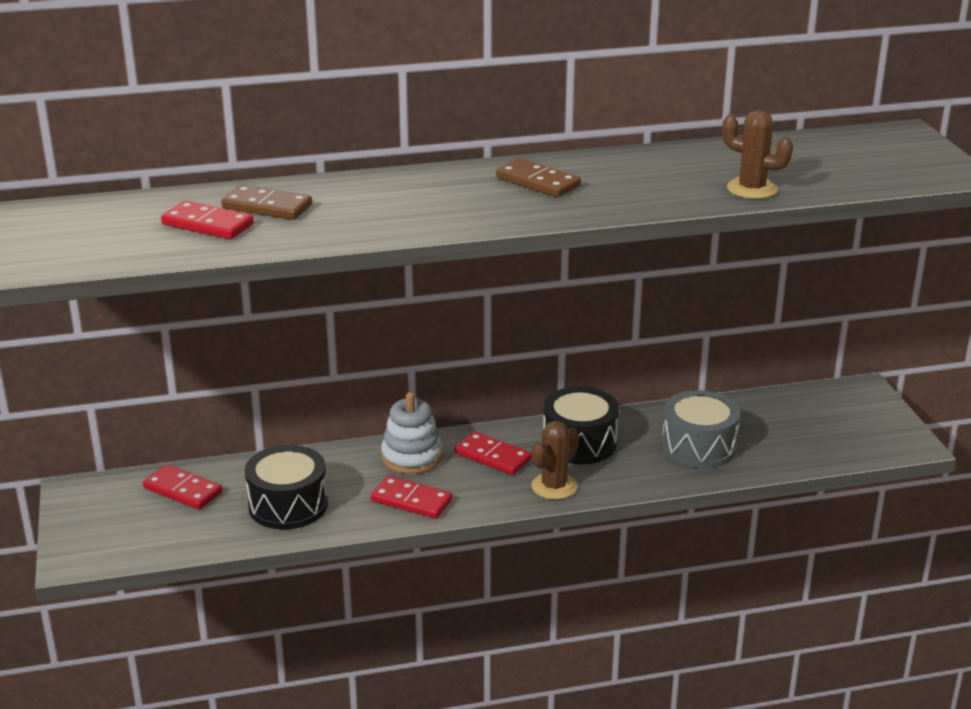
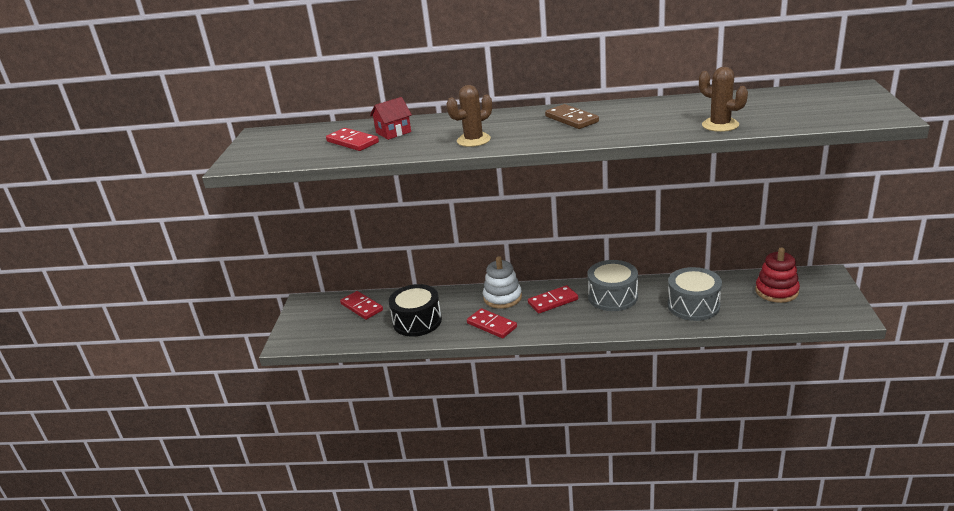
camera: 20 degrees right, 0 degrees up
brown domino [221,185,312,220] -> red house [370,97,412,140]
red domino [455,431,532,475] -> red domino turned 75 degrees counterclockwise [528,285,578,314]
brown cactus [531,421,579,500] -> brown cactus moved to [447,85,492,147]
black drum [543,387,619,464] -> grey drum [587,260,638,311]
none -> red stacking toy [755,248,800,303]

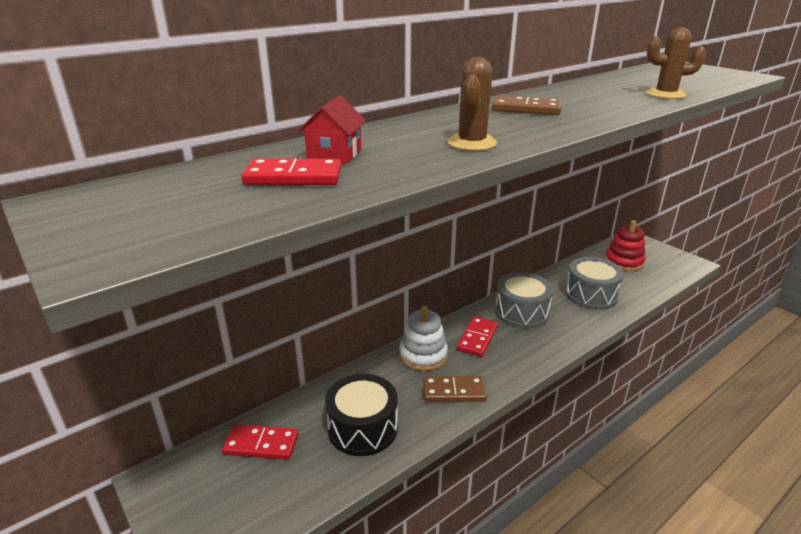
camera: 45 degrees left, 0 degrees up
red domino [467,308,517,338] -> brown domino [423,376,487,402]

